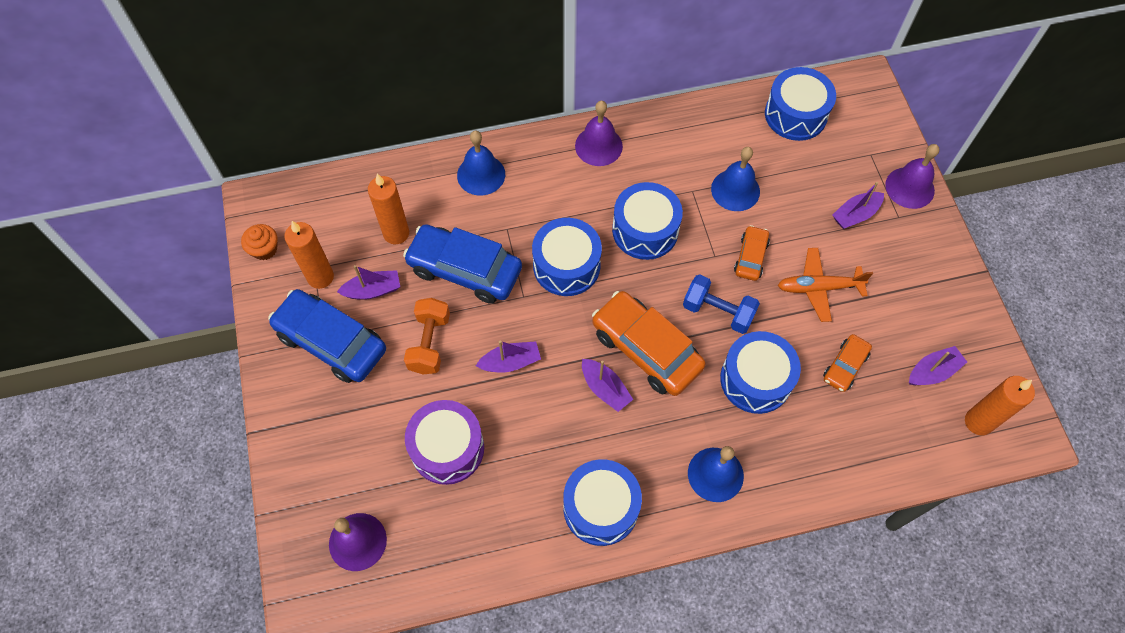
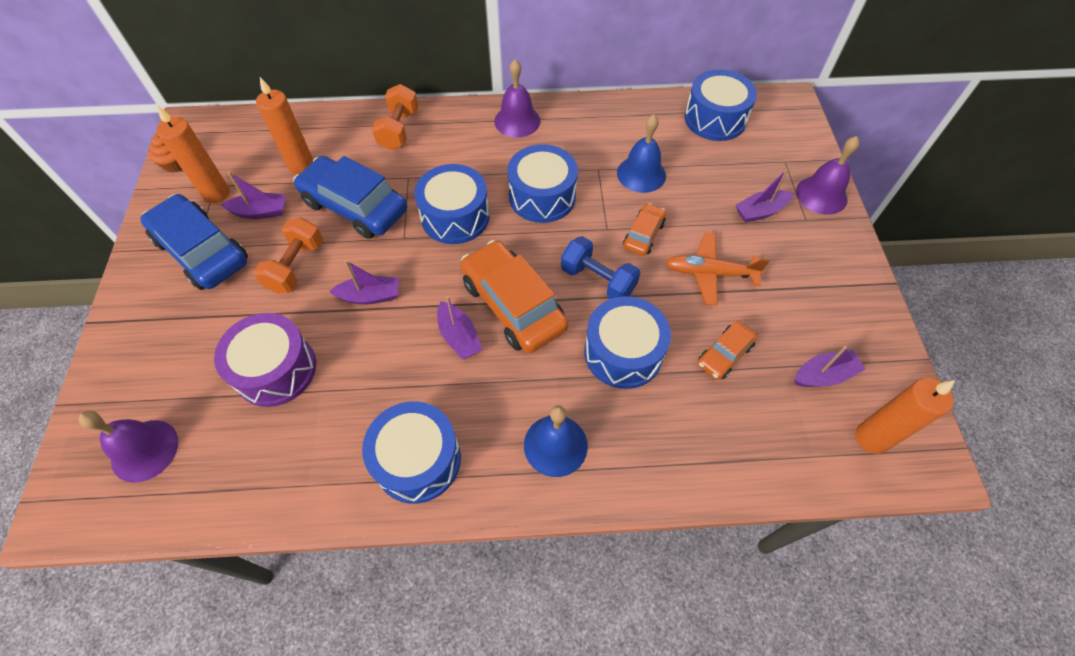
camera: 10 degrees right, 5 degrees down
blue bell [457,131,505,196] -> orange dumbbell [372,84,418,150]

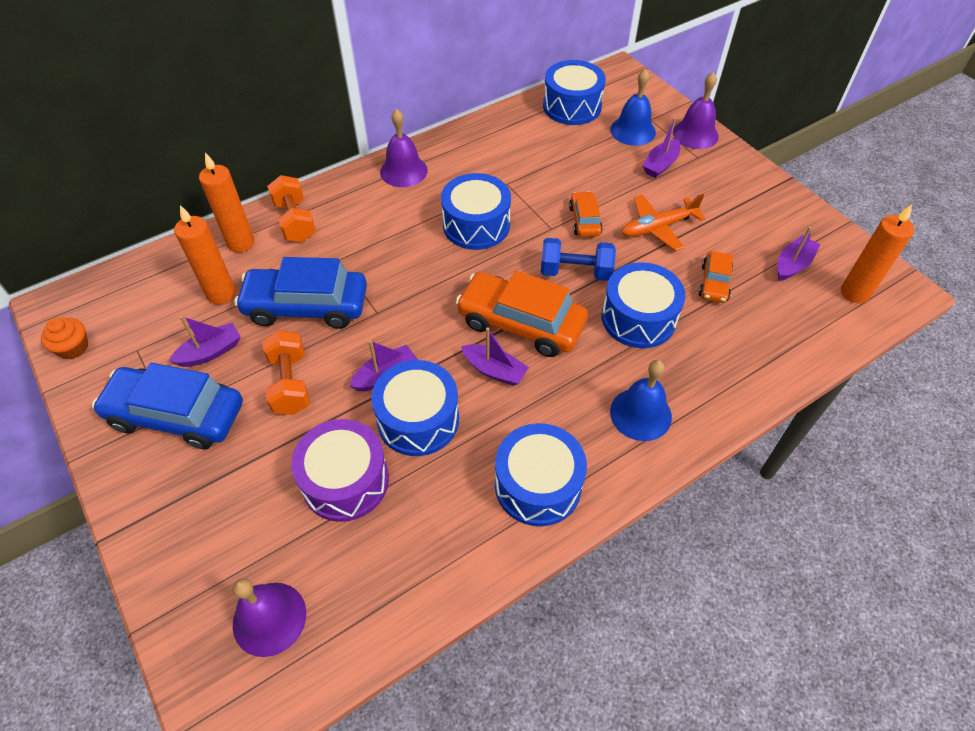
camera: 30 degrees left, 5 degrees down
orange candle [157,105,230,203] -> orange candle moved to [199,152,255,252]
blue drum [414,164,489,244] -> blue drum moved to [371,360,459,456]
blue bell [617,114,666,193] -> blue bell moved to [610,69,656,146]

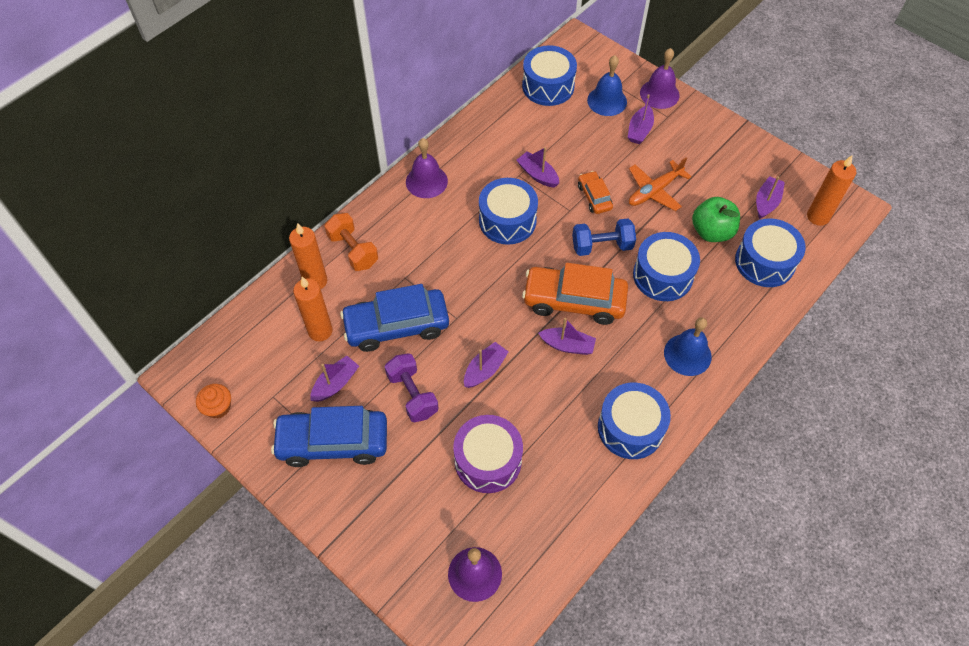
camera: 15 degrees left, 5 degrees up
orange dumbbell [262,330,310,415] -> purple dumbbell [385,353,439,422]
blue drum [371,360,459,456] -> blue drum moved to [735,218,806,287]
orange car [699,251,733,303] -> green apple [692,197,740,242]
none -> purple boat [517,147,559,188]

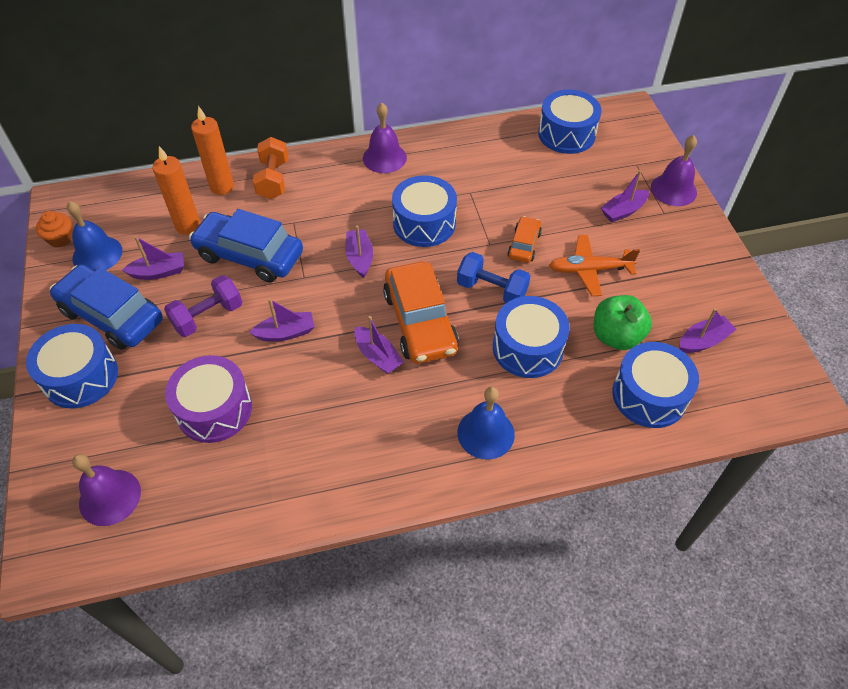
camera: 35 degrees right, 5 degrees down
purple dumbbell [385,353,439,422] -> purple dumbbell turned 45 degrees clockwise [164,275,242,337]
purple boat [517,147,559,188] -> purple boat moved to [345,226,373,278]
orange car [522,263,628,325] -> orange car turned 150 degrees counterclockwise [383,261,459,364]
blue bell [587,55,627,116] -> blue bell moved to [67,201,123,270]
blue drum [598,383,671,459] -> blue drum moved to [26,324,118,408]
orange candle [807,155,856,226] -> none

